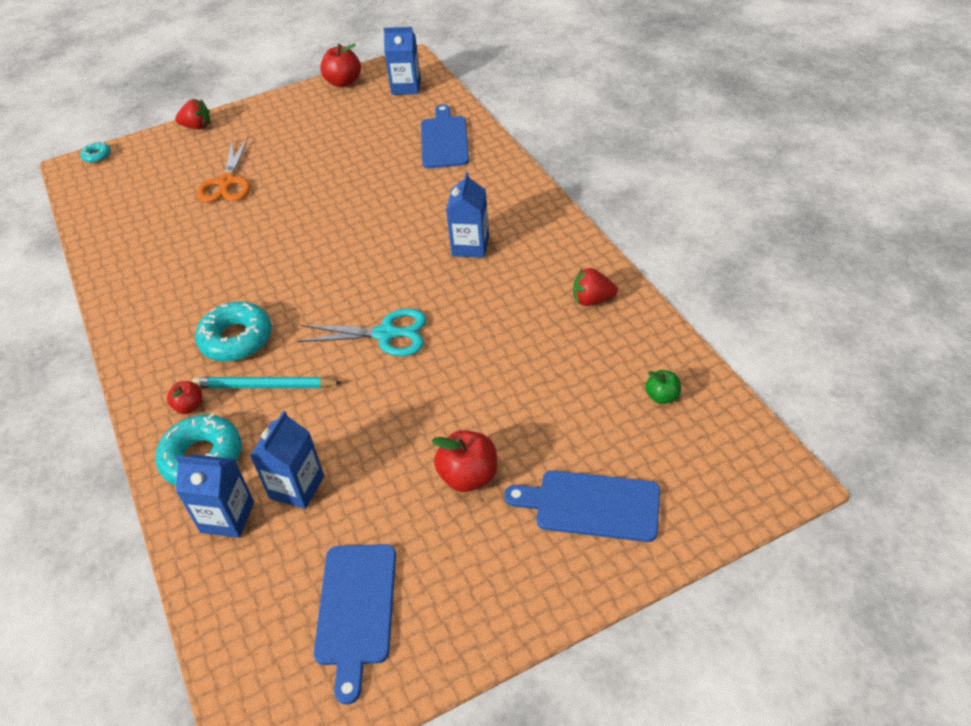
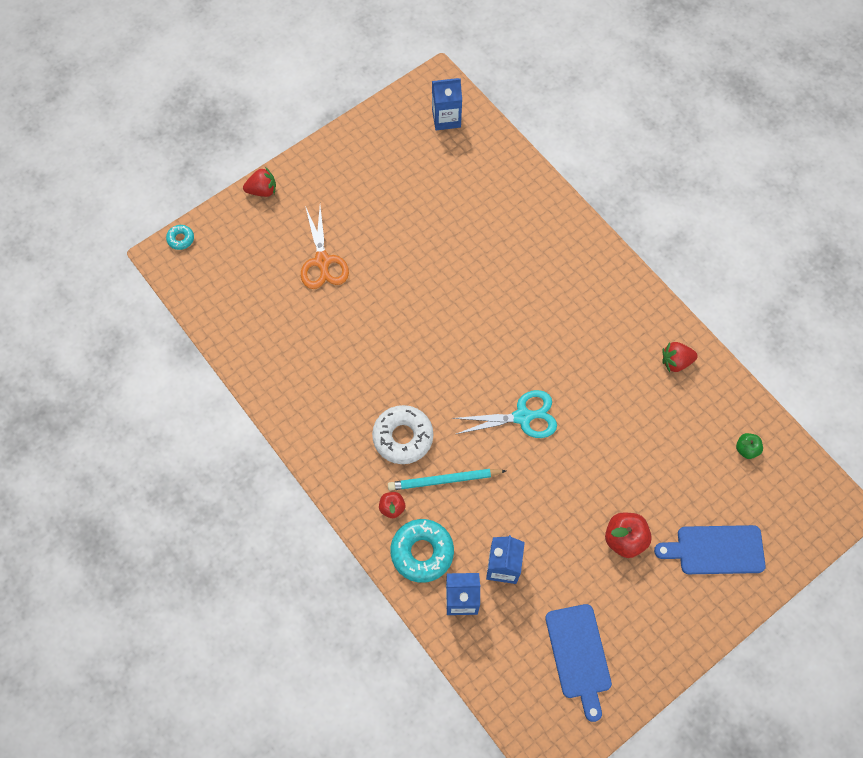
camera: 15 degrees left, 20 degrees up
turquoise donut [195,302,272,362] -> white donut [372,405,433,464]
red apple [320,44,361,87] -> none
blue cutting board [421,104,469,169] -> none
blue carton [446,172,489,258] -> none

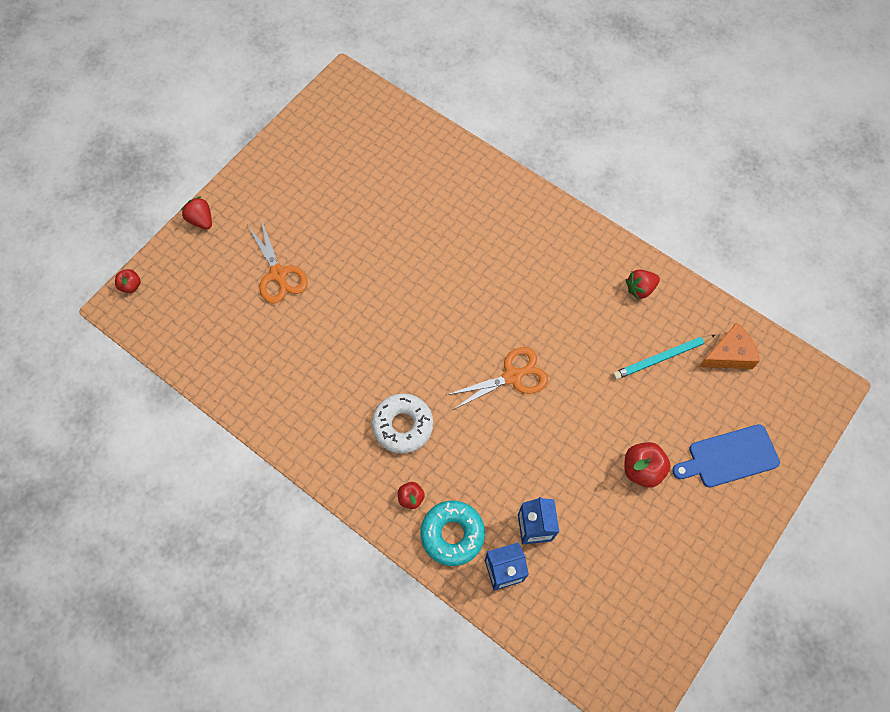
camera: 15 degrees left, 0 degrees up
turquoise donut [166,225,194,250] -> red apple [115,269,141,293]
red strawberry [243,167,276,197] -> red strawberry turned 105 degrees counterclockwise [181,197,212,229]
turquoise pencil [388,469,506,491] -> turquoise pencil moved to [613,335,715,380]
blue carton [432,78,462,130] -> none
turquoise scissors [452,390,557,438] -> orange scissors [447,347,548,410]
blue cutting board [545,604,612,722] -> none
green apple [736,433,763,459] -> orange cheese [699,322,760,369]

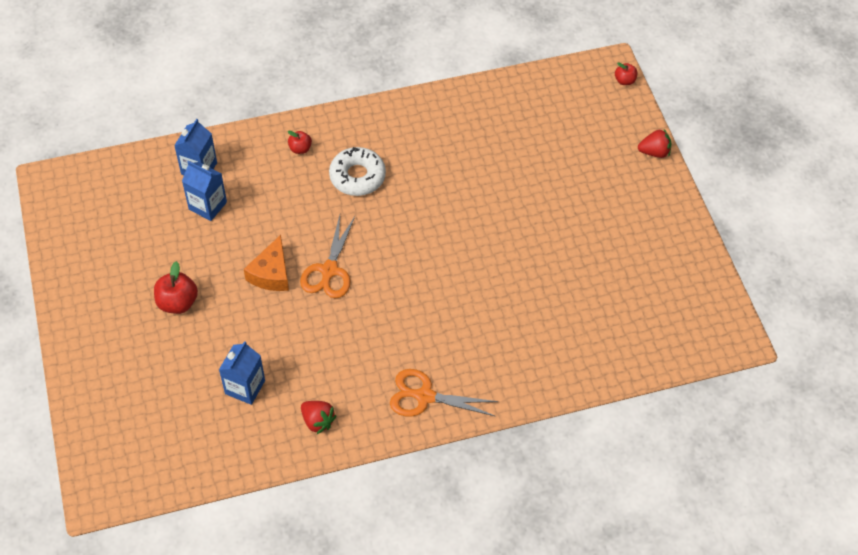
camera: 125 degrees right, 10 degrees down
orange scissors [248,219,307,303] -> orange scissors moved to [390,369,499,417]
turquoise donut [420,501,485,566] -> none
turquoise pencil [613,335,715,380] -> blue carton [219,341,265,405]
red strawberry [626,270,660,300] -> red strawberry turned 120 degrees clockwise [301,401,337,434]
blue cutting board [672,424,780,488] -> none
orange cheese [699,322,760,369] -> orange cheese moved to [244,235,289,291]

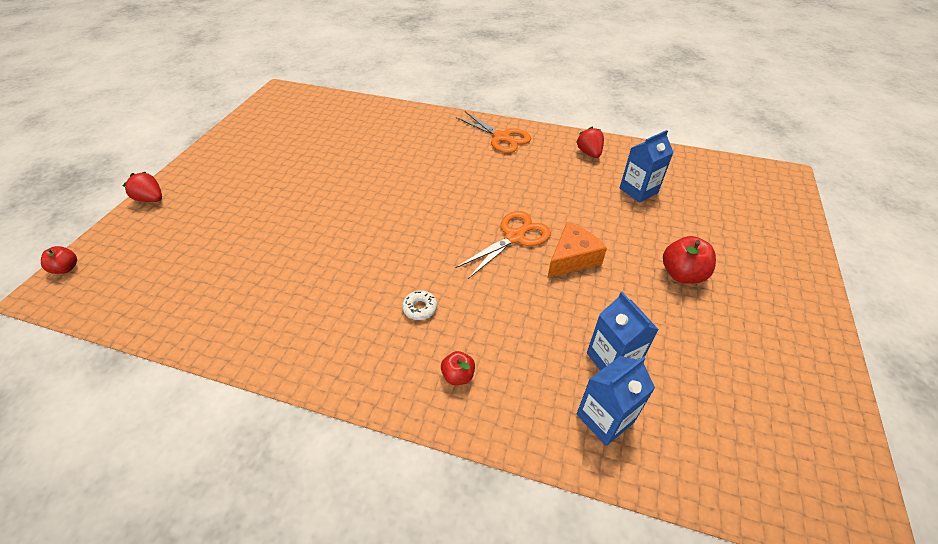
camera: 145 degrees left, 10 degrees down
white donut [329,147,386,196] -> white donut [402,290,437,320], size x0.49

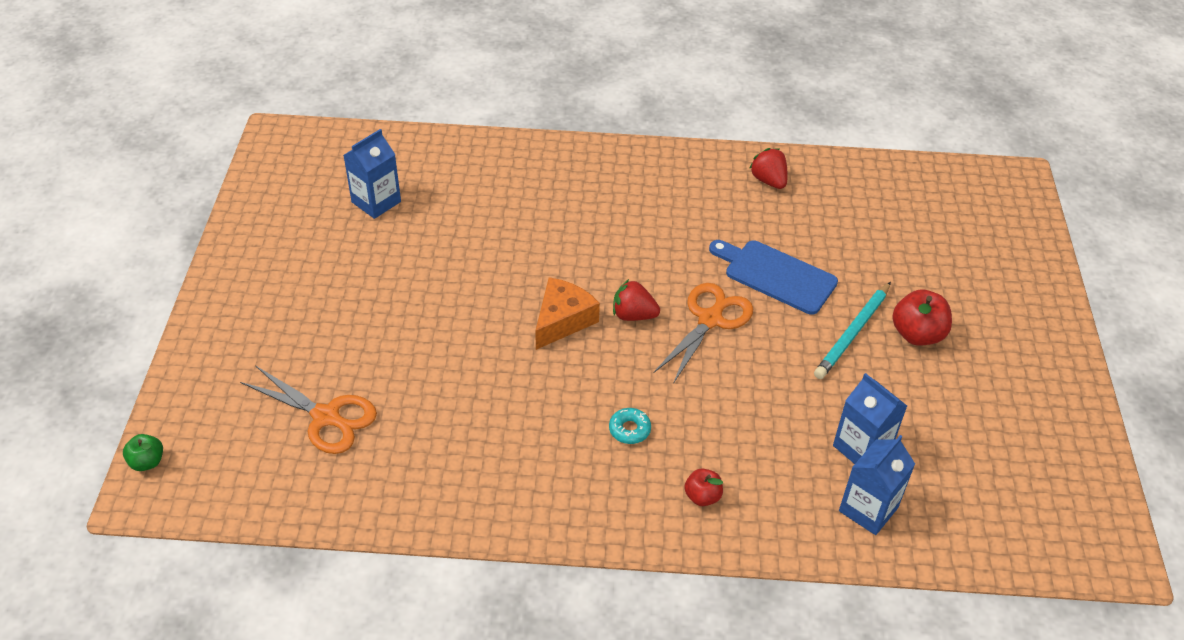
camera: 15 degrees left, 0 degrees up
red apple [41,246,77,274] -> green apple [123,434,163,471]
red strawberry [123,172,162,202] -> red strawberry moved to [613,279,660,321]
white donut [402,290,437,320] -> turquoise donut [609,408,651,444]
orange scissors [456,111,531,153] -> orange scissors moved to [240,365,377,454]
orange cheese [548,222,607,278] -> orange cheese moved to [535,277,600,350]
blue carton [620,130,674,203] -> blue carton moved to [343,129,401,219]
none -> blue cutting board [709,240,838,315]
none -> turquoise pencil [814,282,891,379]

